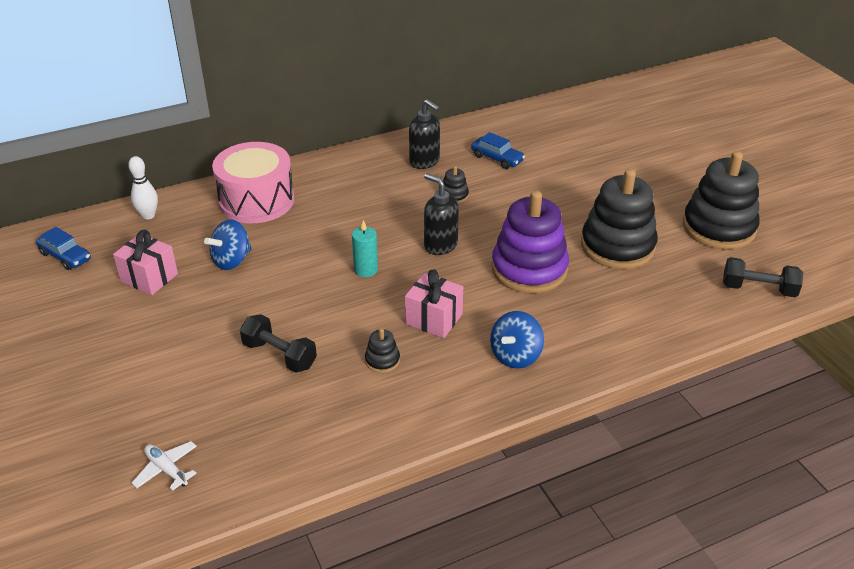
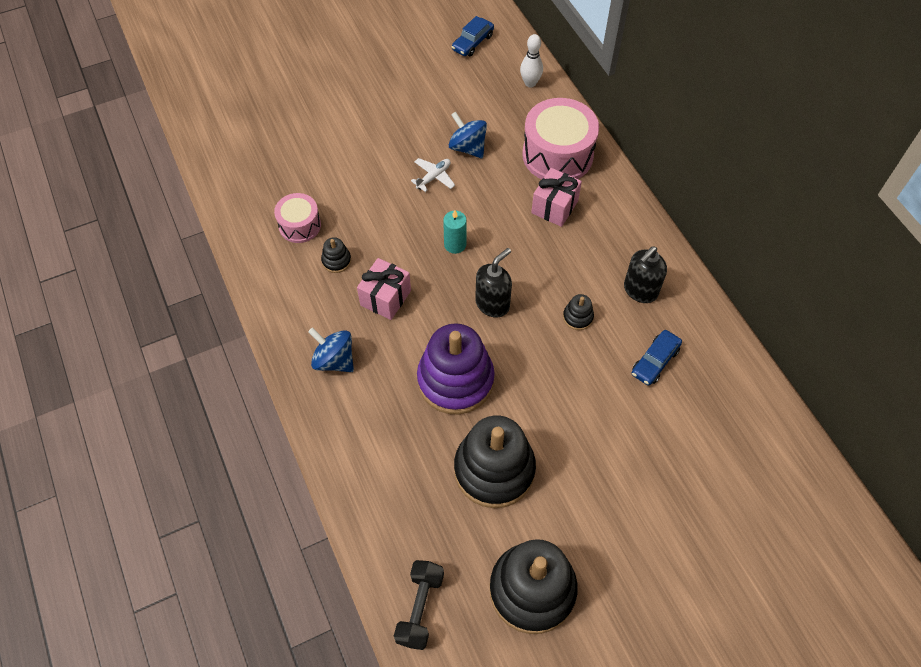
camera: 90 degrees right, 20 degrees up
pink gift [113,230,178,295] -> pink gift moved to [531,168,582,227]
white plane [132,441,197,491] -> white plane moved to [411,158,455,192]
black dumbbell [240,314,317,373] -> none
none -> pink drum [274,193,321,243]

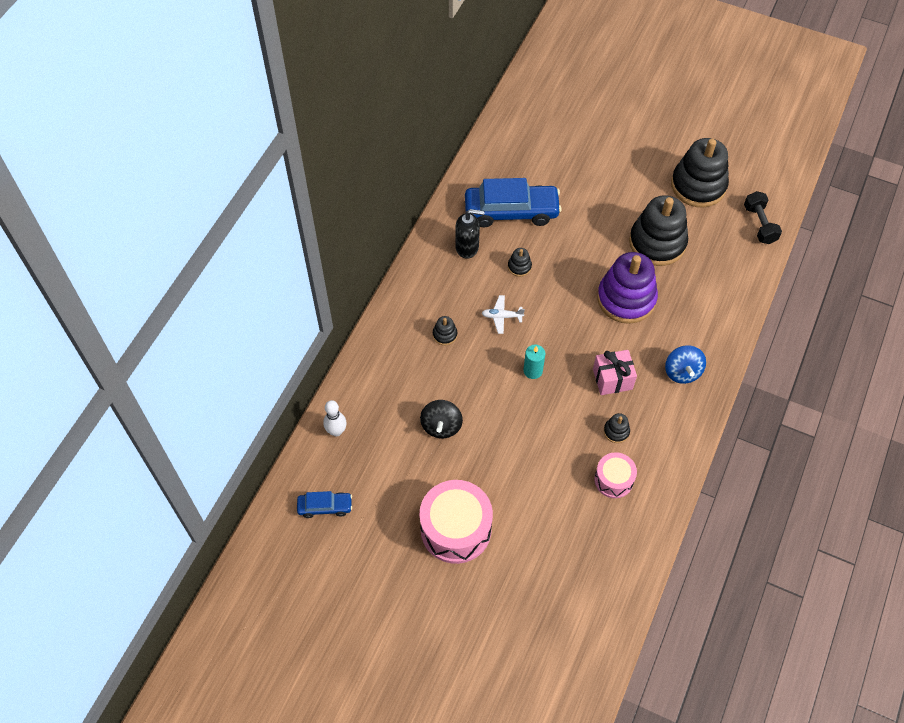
camera: 130 degrees left, 0 degrees up
black dumbbell [394,560,444,650] -> black dumbbell turned 75 degrees counterclockwise [744,191,782,244]
white plane [411,158,455,192] -> white plane moved to [482,295,525,334]
blue spinning top [449,112,487,158] -> black spinning top [420,400,463,438]
black soap dispenser [475,248,512,318] -> none
pink drum [522,98,599,179] -> pink drum moved to [419,480,493,564]
pink gift [531,168,582,227] -> black stacking toy [433,316,457,345]
blue car [632,330,682,385] -> blue car [465,178,562,227], size x2.01

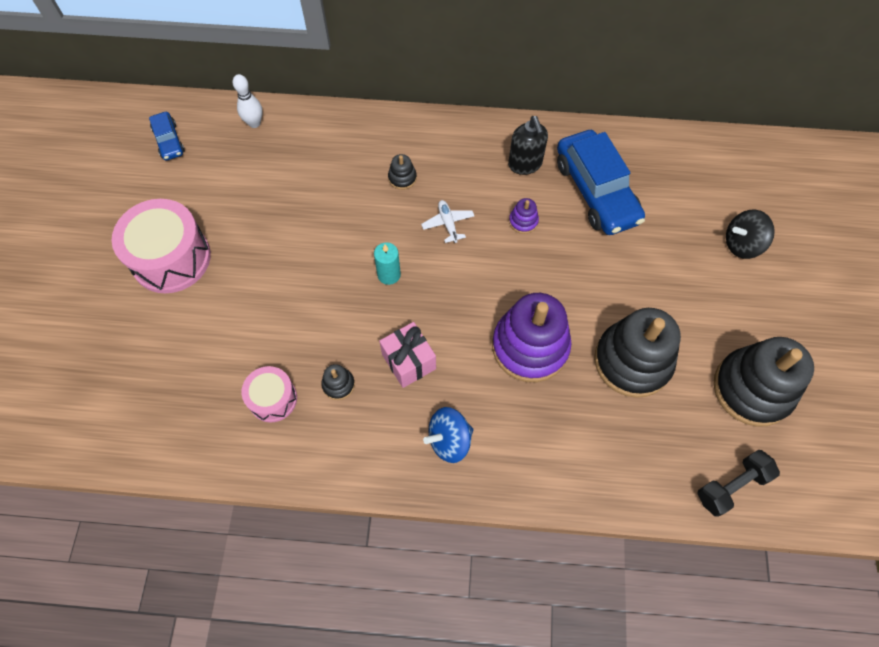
camera: 70 degrees right, 5 degrees up
black spinning top [420,400,463,438] -> black spinning top moved to [726,209,775,259]
black stacking toy [508,248,532,277] -> purple stacking toy [509,198,539,234]

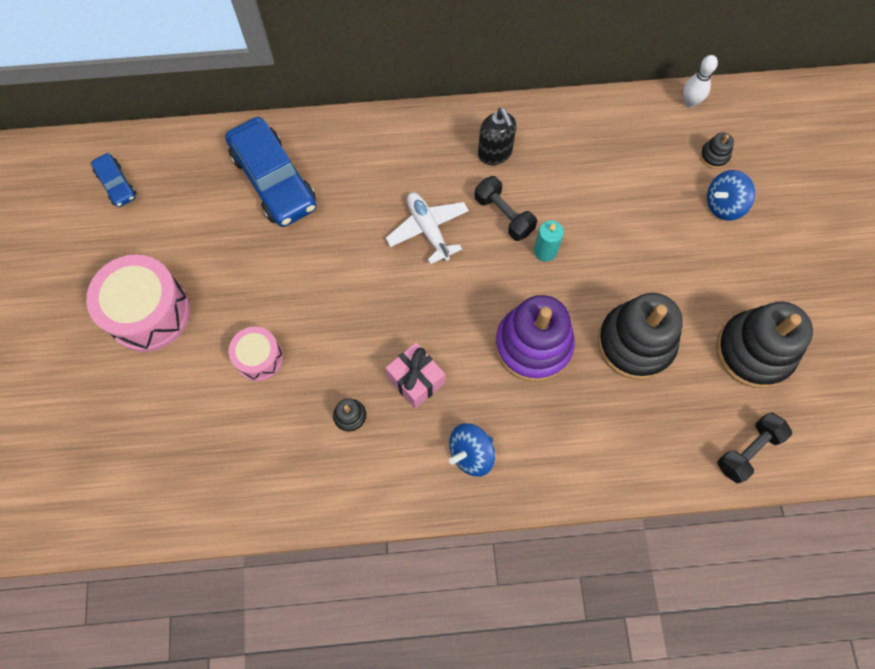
camera: 10 degrees left, 5 degrees up
white bowling pin [233,74,263,128] -> white bowling pin moved to [683,55,718,108]
pink drum [242,366,297,422] -> pink drum moved to [229,326,283,381]
turquoise candle [374,242,401,285] -> turquoise candle moved to [534,220,564,262]
black stacking toy [388,154,417,190] -> black stacking toy moved to [700,132,734,169]
white plane [421,200,474,243] -> white plane [386,192,469,264], size x1.58
purple stacking toy [509,198,539,234] -> black dumbbell [475,176,537,241]
blue car [557,130,645,235] -> blue car moved to [225,117,317,227]
black spinning top [726,209,775,259] -> blue spinning top [707,170,755,221]

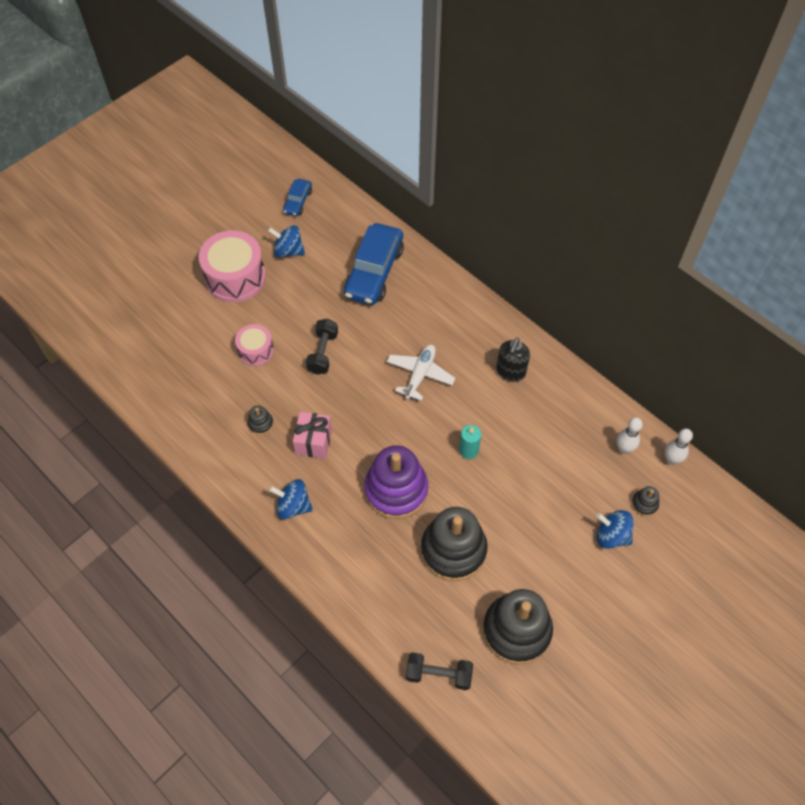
camera: 50 degrees right, 10 degrees down
black dumbbell [475,176,537,241] -> black dumbbell moved to [306,319,338,375]
none -> blue spinning top [268,225,305,258]
none -> white bowling pin [616,417,643,454]

